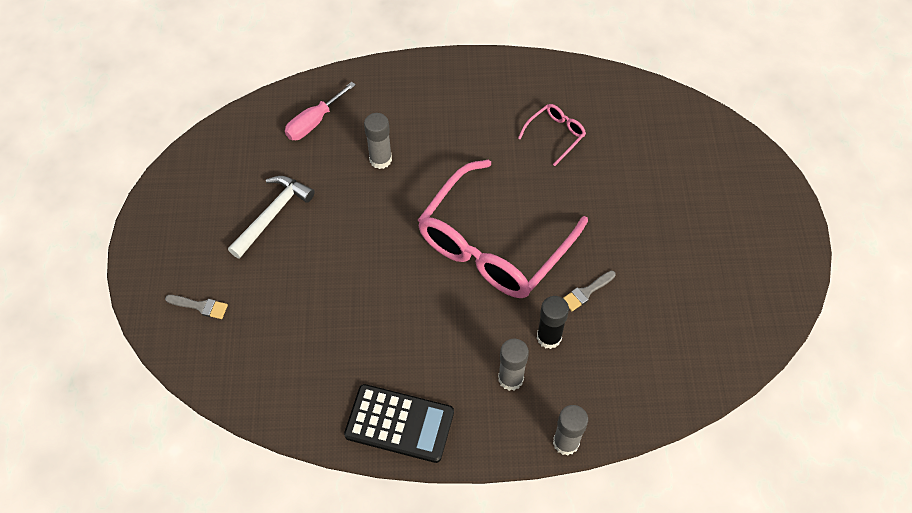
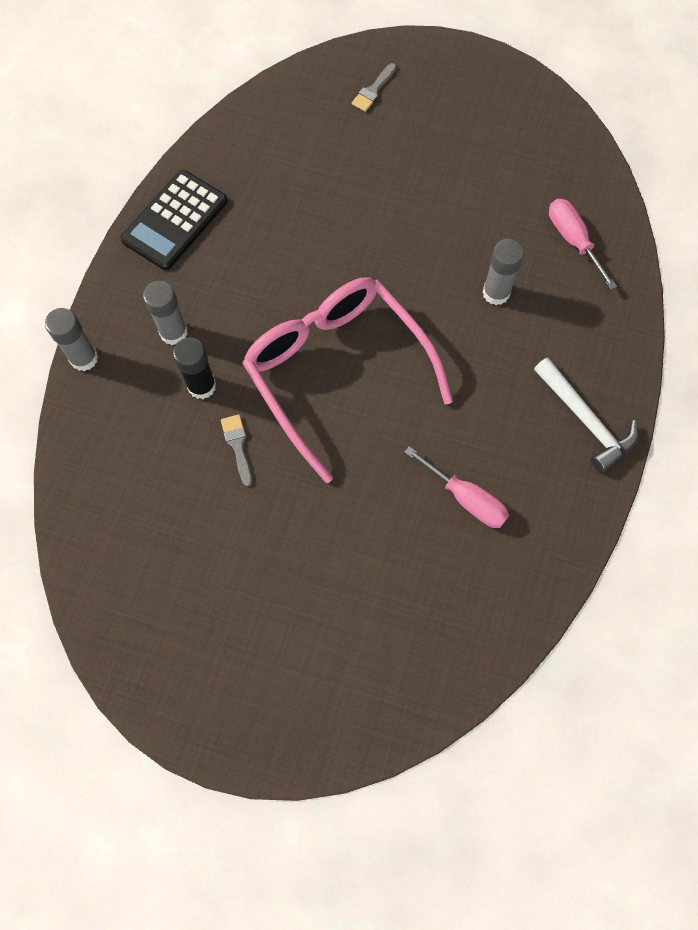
camera: 110 degrees right, 10 degrees up
white hammer [228,176,315,259] -> white hammer moved to [534,358,638,473]
pink glasses [518,104,586,166] -> pink screwdriver [404,446,509,528]

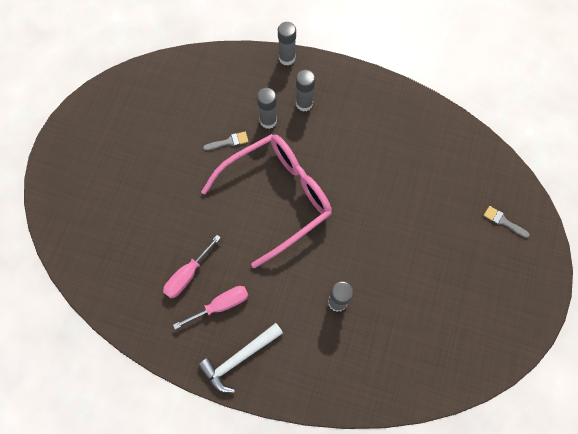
camera: 90 degrees right, 0 degrees up
black calculator [120,170,227,270] -> none
black glue stick [173,337,216,399] -> grey glue stick [257,88,277,129]
pink screwdriver [549,199,617,290] -> pink screwdriver moved to [173,286,249,329]

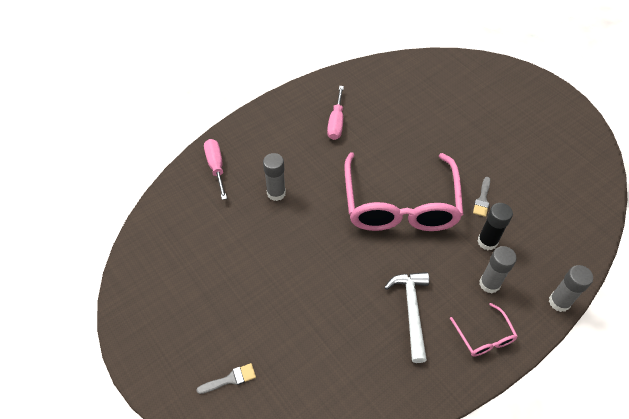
camera: 125 degrees right, 15 degrees down
pink screwdriver [163,235,221,298] -> pink screwdriver moved to [204,139,227,200]
white hammer [198,323,283,393] -> white hammer moved to [384,272,429,363]
grey glue stick [257,88,277,129] -> black glue stick [478,203,513,250]
none -> pink glasses [450,303,518,357]

